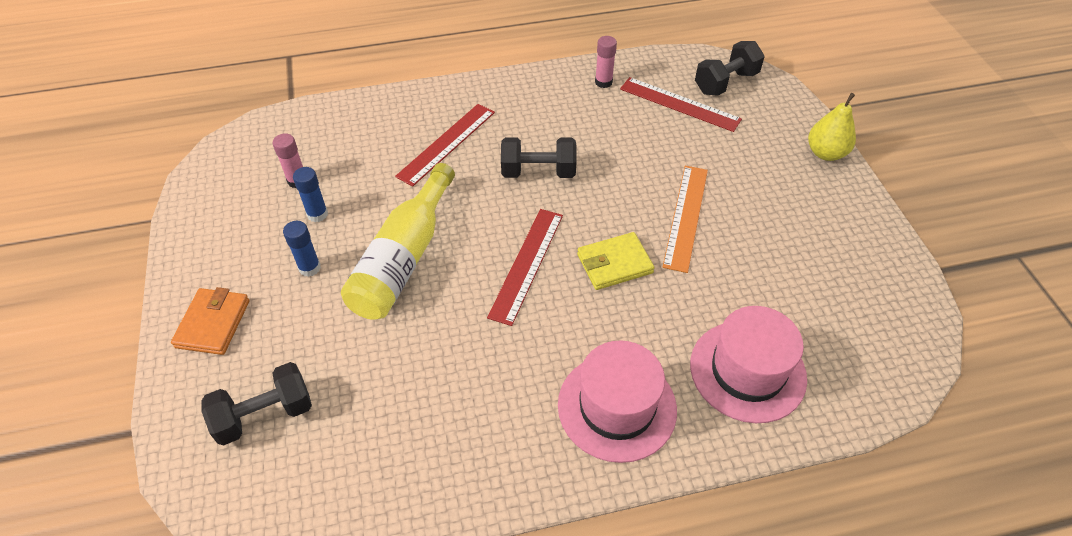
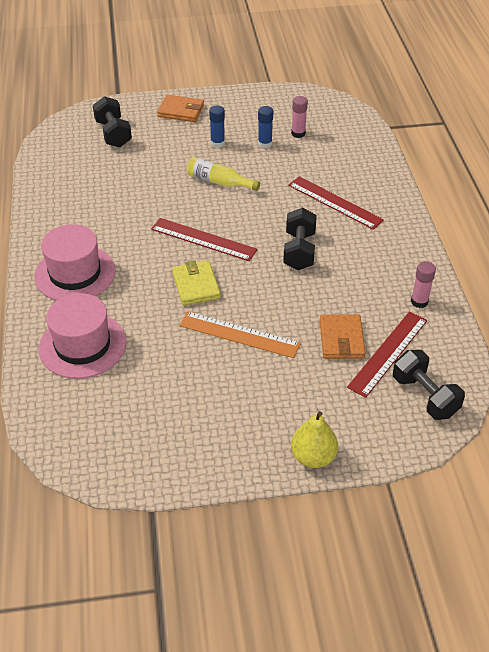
camera: 95 degrees right, 5 degrees down
yellow bottle [341,163,455,320] -> yellow bottle [187,157,260,191], size x0.58
none -> orange wallet [320,314,366,359]

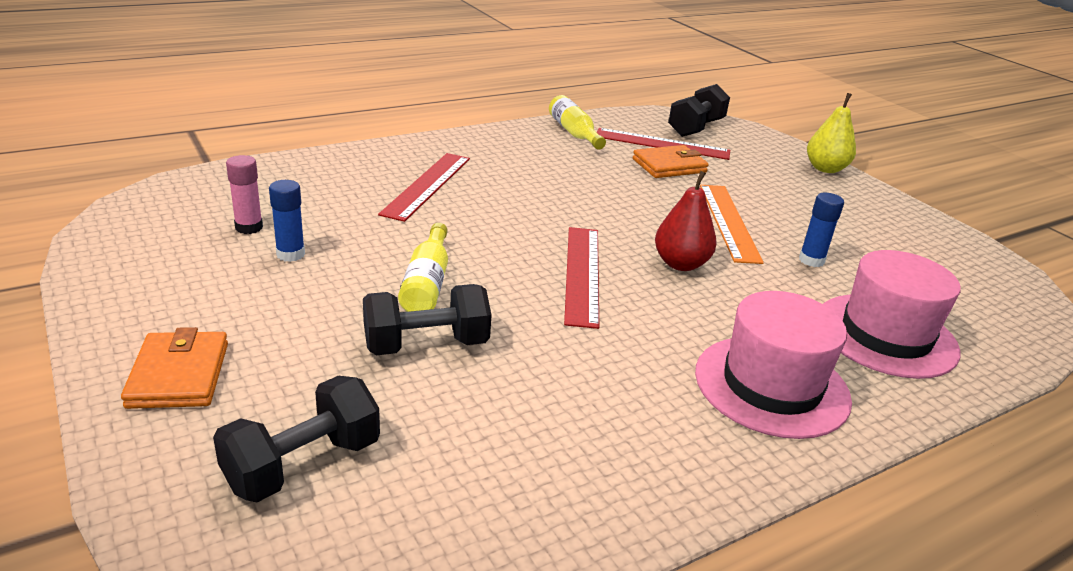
camera: 115 degrees left, 15 degrees down
yellow wallet [172,260,221,306] -> red pear [655,171,717,271]
blue glue stick [209,105,225,148] -> blue glue stick moved to [799,193,844,267]
black dumbbell [283,208,317,270] -> black dumbbell moved to [363,284,492,355]
pink glue stick [411,261,436,308] -> yellow bottle [549,95,606,150]

